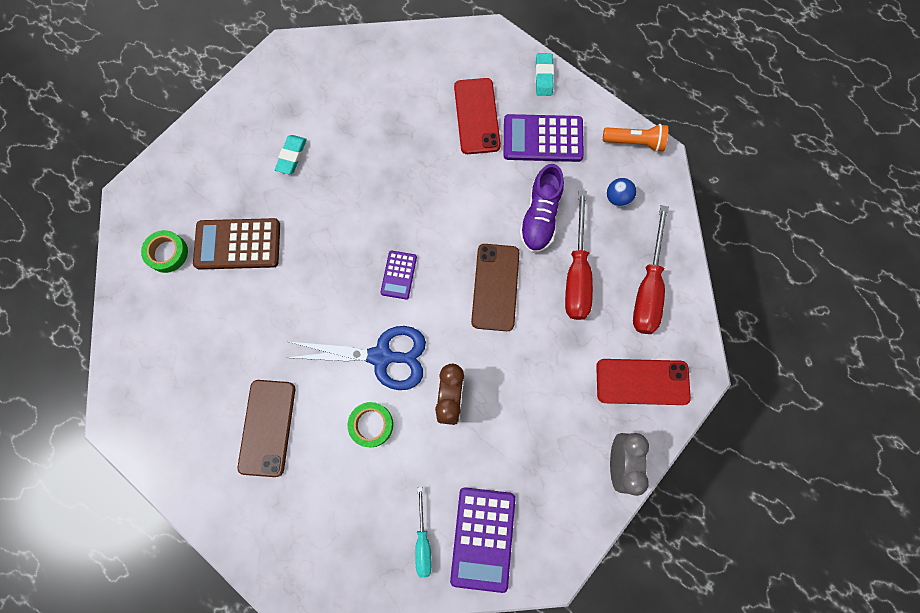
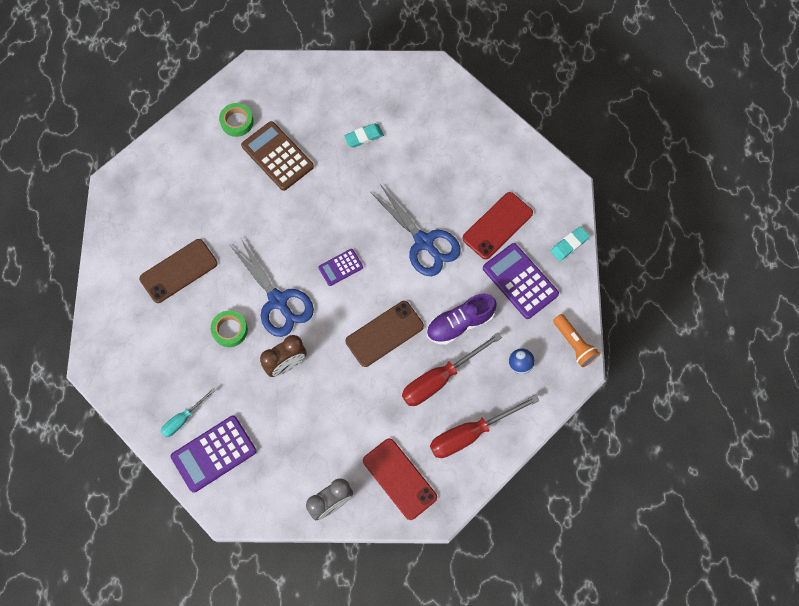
camera: 50 degrees right, 5 degrees down
none -> blue scissors [370,184,461,276]

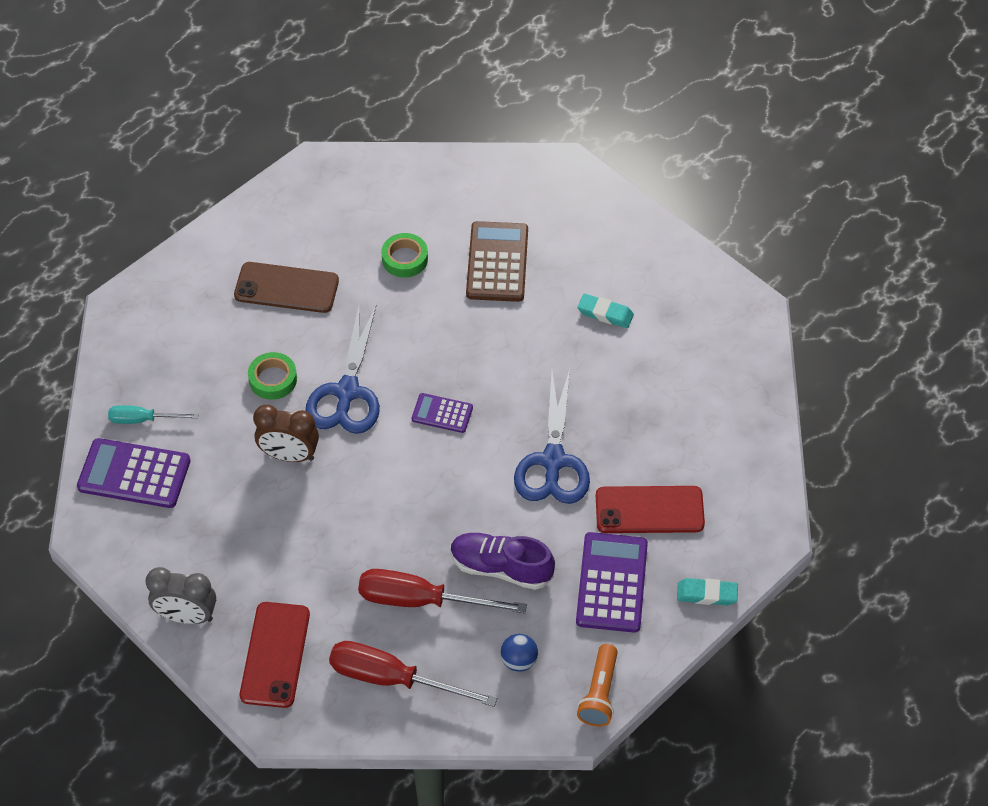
camera: 45 degrees right, 15 degrees down
green tape [219,103,254,137] -> green tape moved to [381,233,428,278]
brown phone [345,301,424,367] -> none

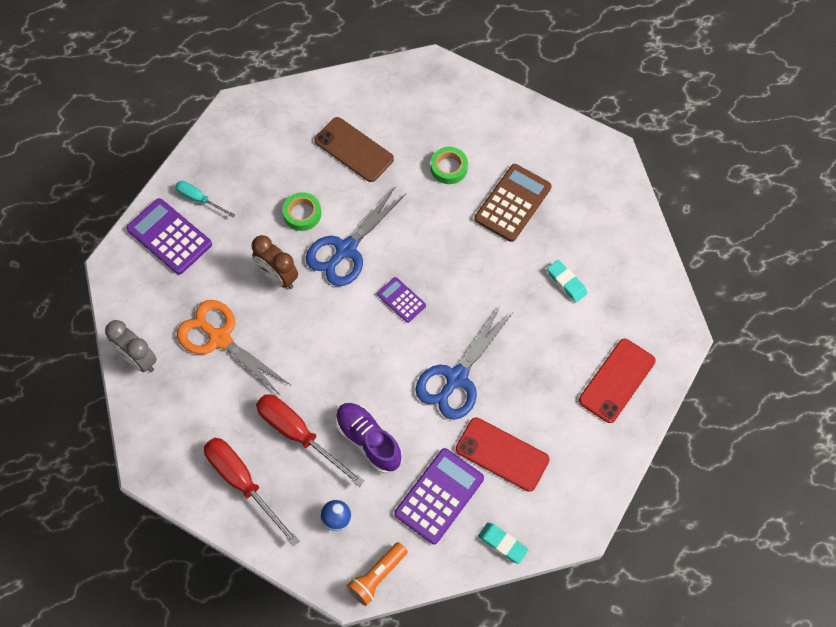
camera: 30 degrees right, 10 degrees up
red phone [240,602,310,708] -> red phone moved to [579,339,656,423]
none -> orange scissors [177,300,292,397]

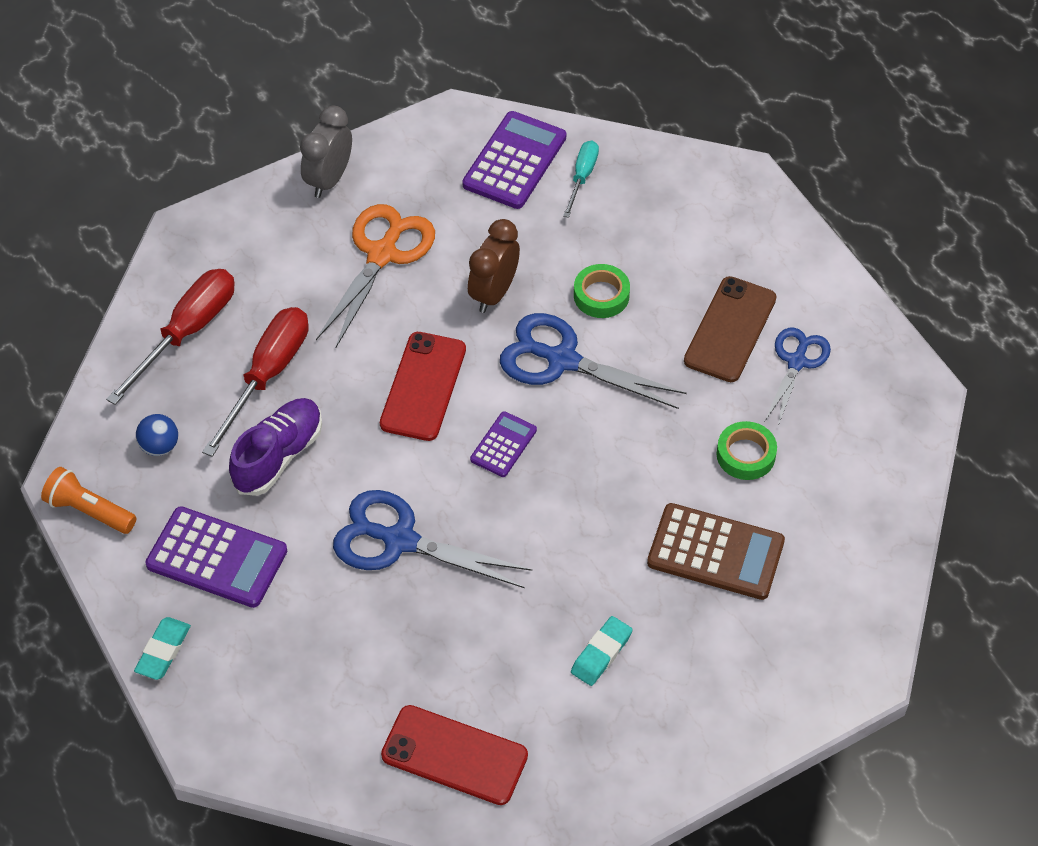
camera: 75 degrees right, 10 degrees down
red phone [456,417,550,492] -> red phone moved to [380,332,466,441]
none -> blue scissors [765,328,831,426]

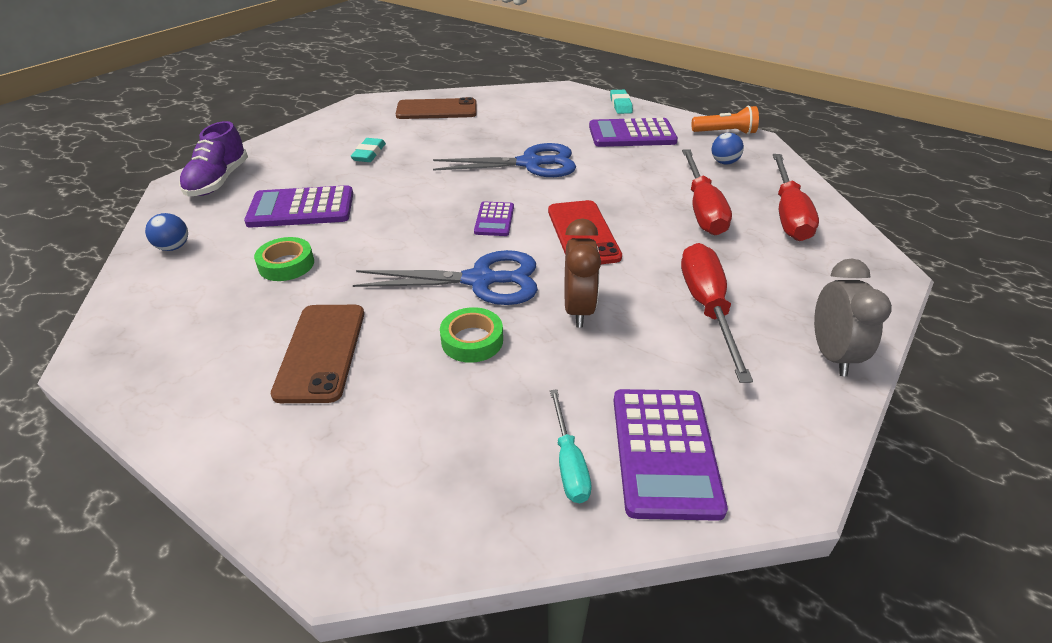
camera: 155 degrees right, 15 degrees down
purple shoe [229,398,322,496] -> purple shoe moved to [179,121,248,197]
orange scissors [316,204,435,349] -> red screwdriver [681,243,753,383]
red phone [381,705,528,805] -> brown phone [396,97,477,119]
brown calculator [647,503,785,600] -> purple calculator [244,185,353,228]
blue scissors [765,328,831,426] -> none
none -> blue ball [145,213,188,251]

